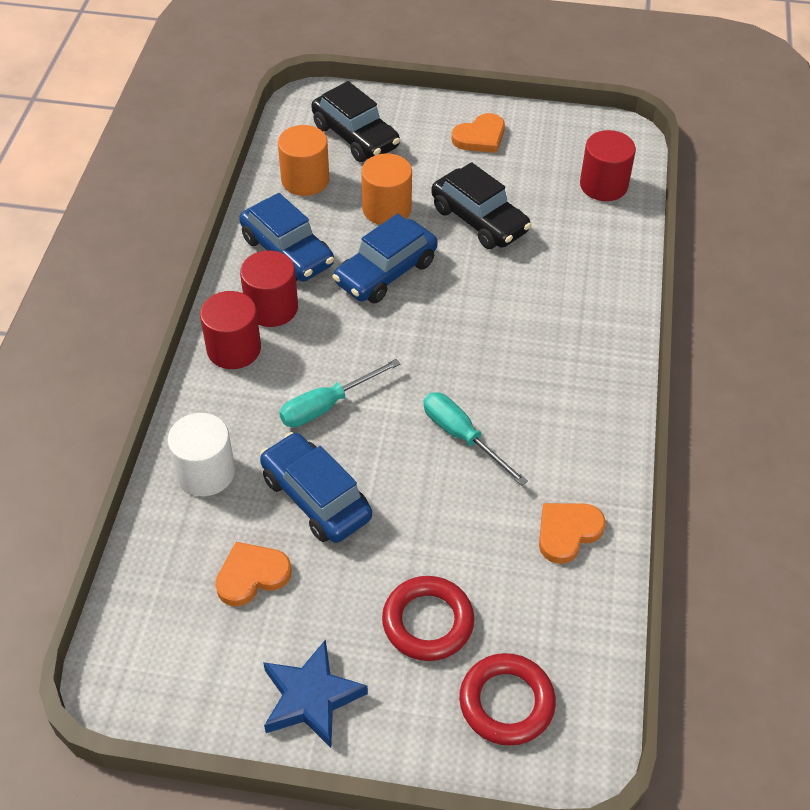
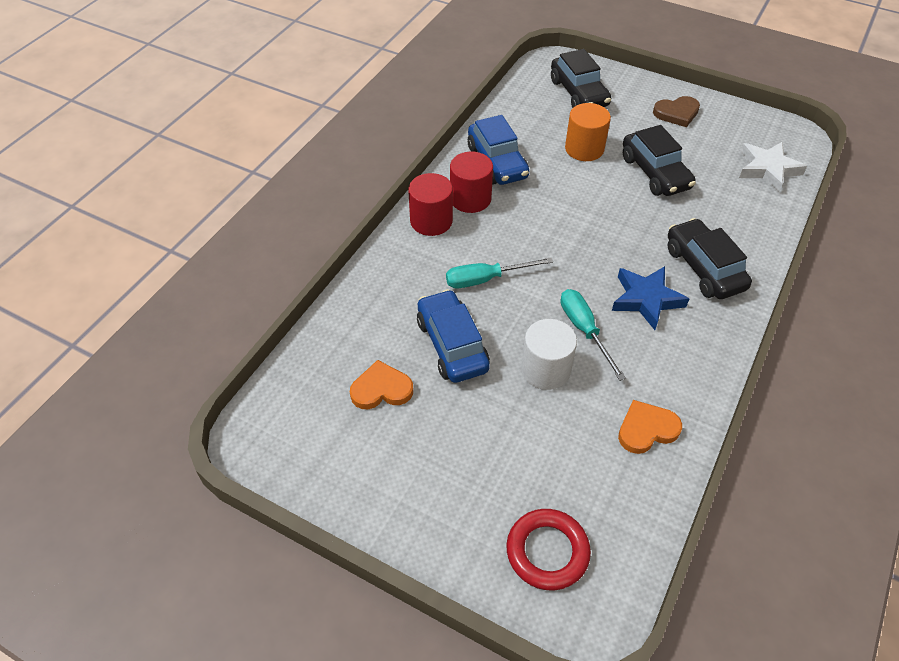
camera: 20 degrees right, 0 degrees up
white cylinder [168,413,235,496] -> white cylinder moved to [521,319,577,390]
blue star [263,639,368,748] -> blue star moved to [612,266,689,330]
orange cylinder [278,125,329,196] -> none
blue car [333,213,438,303] -> none
red ring [382,576,474,661] -> none
orange heart [452,113,505,153] -> brown heart [653,96,700,127]
red cylinder [580,130,636,201] -> white star [739,142,807,193]
none -> black car [668,218,752,299]

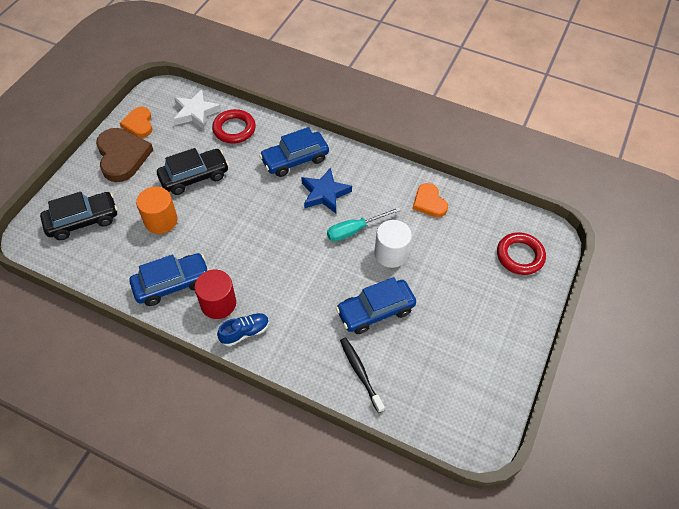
camera: 95 degrees left, 5 degrees up
orange heart [350,360,413,409] -> orange heart moved to [120,107,152,138]
red cylinder [408,173,453,236] -> blue shoe [217,313,269,346]
turquoise screwdriver [446,257,553,288] -> none
brown heart [653,96,700,127] -> brown heart [96,128,153,182], size x1.66
black car [668,218,752,299] -> blue car [259,127,329,177]
none -> red ring [212,109,256,144]
none -> black toothbrush [340,338,385,413]

